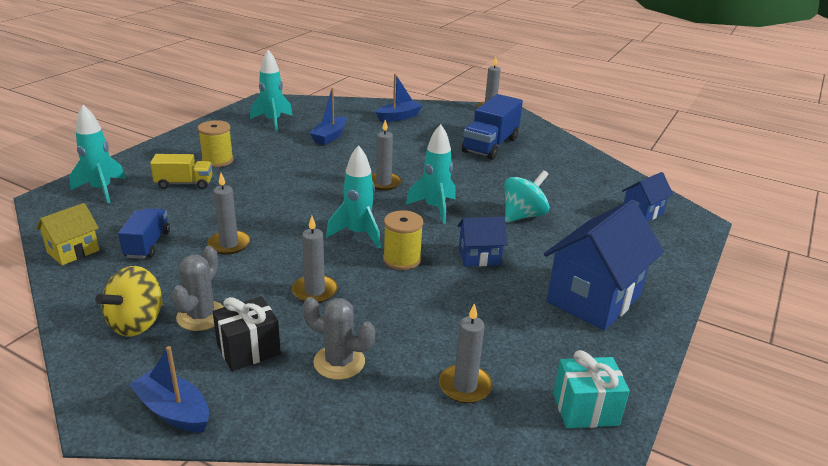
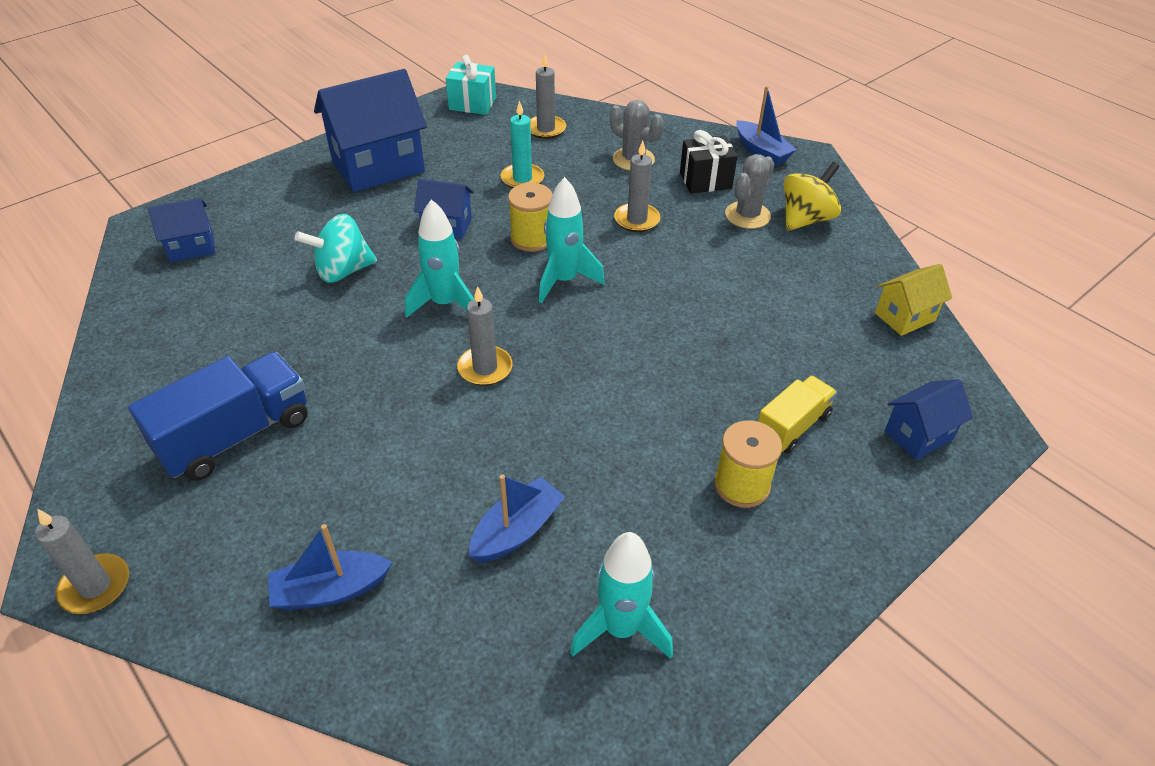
camera: 160 degrees left, 15 degrees up
turquoise rocket [69,105,126,203] -> blue house [885,379,973,460]
blue truck [118,208,170,259] -> none
yellow truck [150,154,212,189] -> yellow truck turned 120 degrees clockwise [758,376,837,454]
grey candle [207,173,250,255] -> none
none -> turquoise candle [501,100,544,188]

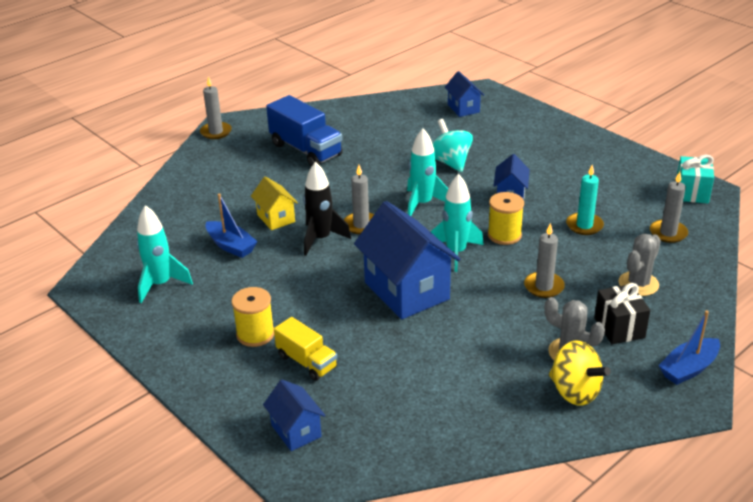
camera: 90 degrees right, 10 degrees down
blue boat [268,524,393,610] -> none
blue house [314,69,427,192] -> blue house moved to [354,201,460,319]
yellow house [875,264,952,336] -> yellow house moved to [251,176,298,230]
none -> black rocket [303,161,351,256]

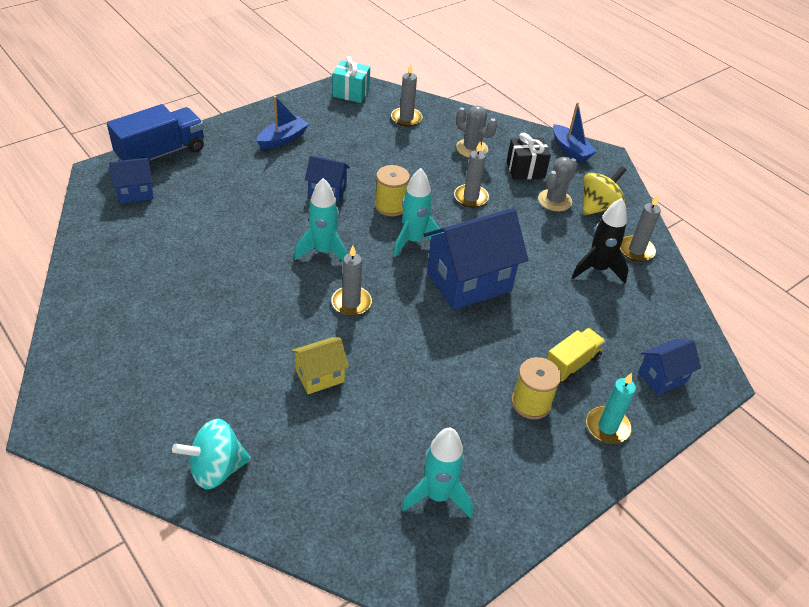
camera: 90 degrees left, 10 degrees up
grey candle [200,76,232,139] -> grey candle moved to [620,195,661,262]
blue boat [205,193,258,258] -> blue boat moved to [256,96,309,149]
blue truck [266,95,343,166] -> blue truck moved to [107,104,204,165]
black rocket [303,161,351,256] -> black rocket moved to [572,198,629,283]
turquoise spinning top [432,119,473,172] -> turquoise spinning top moved to [172,418,251,489]
turquoise candle [566,165,604,235] -> turquoise candle moved to [586,373,636,444]

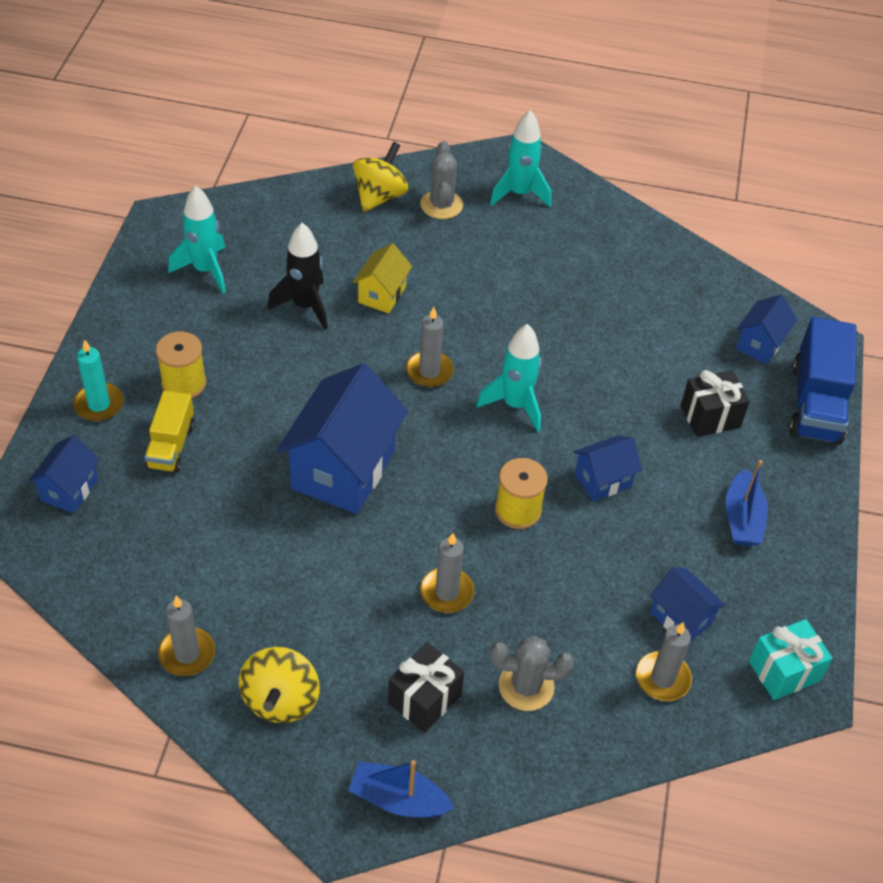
camera: 140 degrees right, 5 degrees up
turquoise spinning top [172,418,251,489] -> yellow spinning top [353,142,408,212]
turquoise rocket [393,168,443,257] -> turquoise rocket moved to [490,110,551,207]
grey cactus [538,157,578,211] -> grey cactus moved to [420,141,463,219]
black rocket [572,198,629,283] -> black rocket moved to [268,223,328,330]
none -> blue house [650,567,726,642]
none -> black gift [681,370,750,437]

